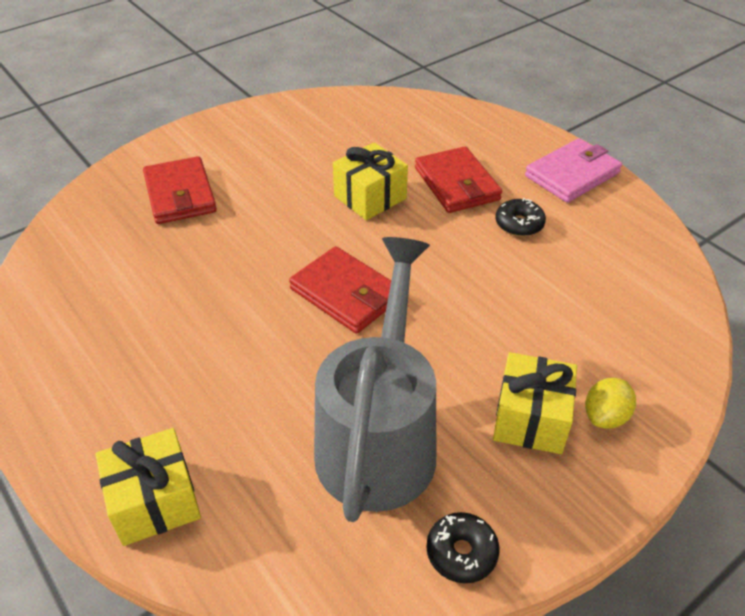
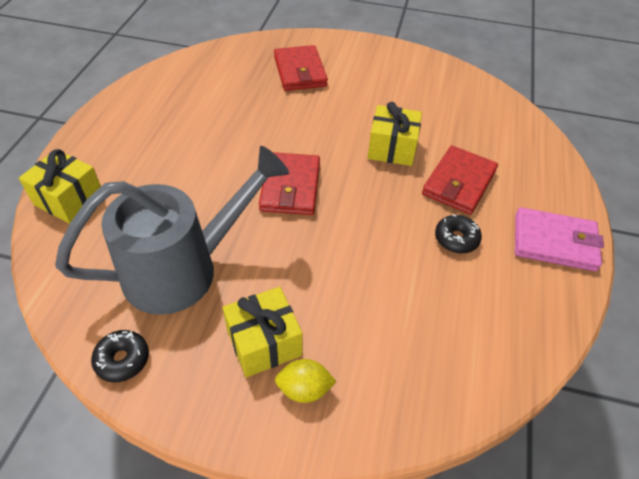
camera: 50 degrees right, 5 degrees up
red wallet [143,156,217,224] -> red wallet turned 45 degrees counterclockwise [274,45,328,91]

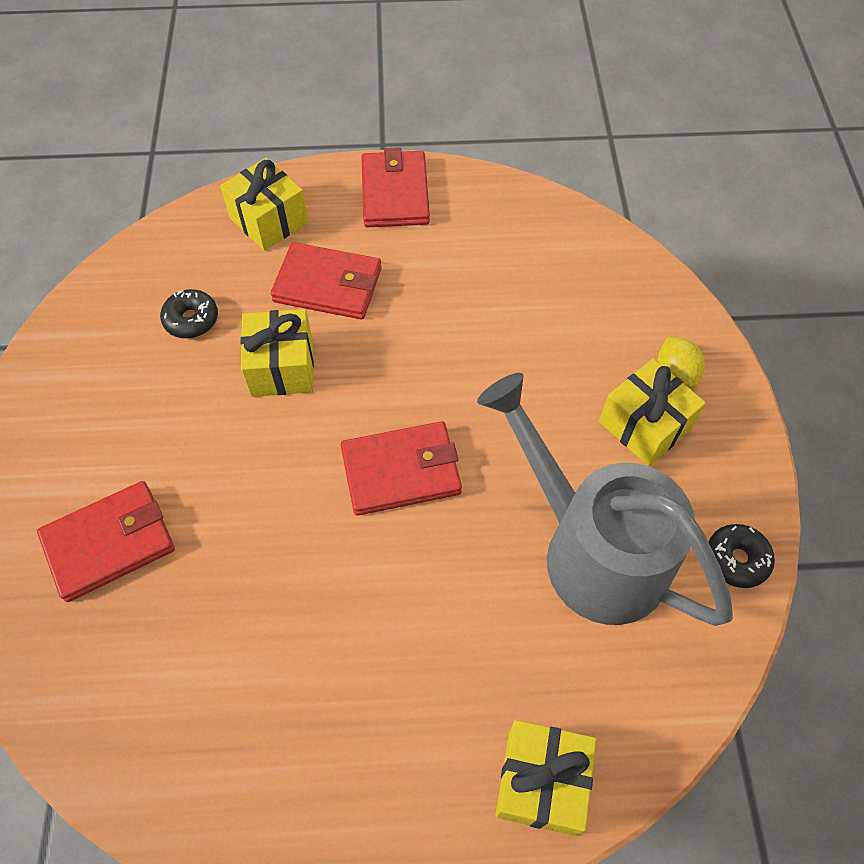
camera: 105 degrees left, 10 degrees up
black donut [435,215,482,253] -> black donut moved to [160,289,218,338]
pink wallet [515,207,604,271] -> red wallet [361,147,430,227]
none -> yellow gift [220,158,309,251]

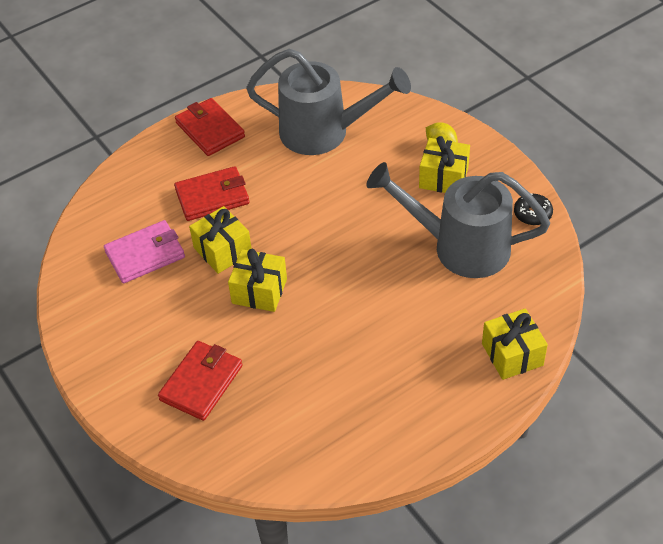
camera: 30 degrees left, 10 degrees down
black donut [160,289,218,338] -> pink wallet [104,220,185,283]
yellow gift [220,158,309,251] -> yellow gift moved to [228,249,287,312]
red wallet [341,421,462,516] -> none
none -> grey watering can [246,49,411,155]

